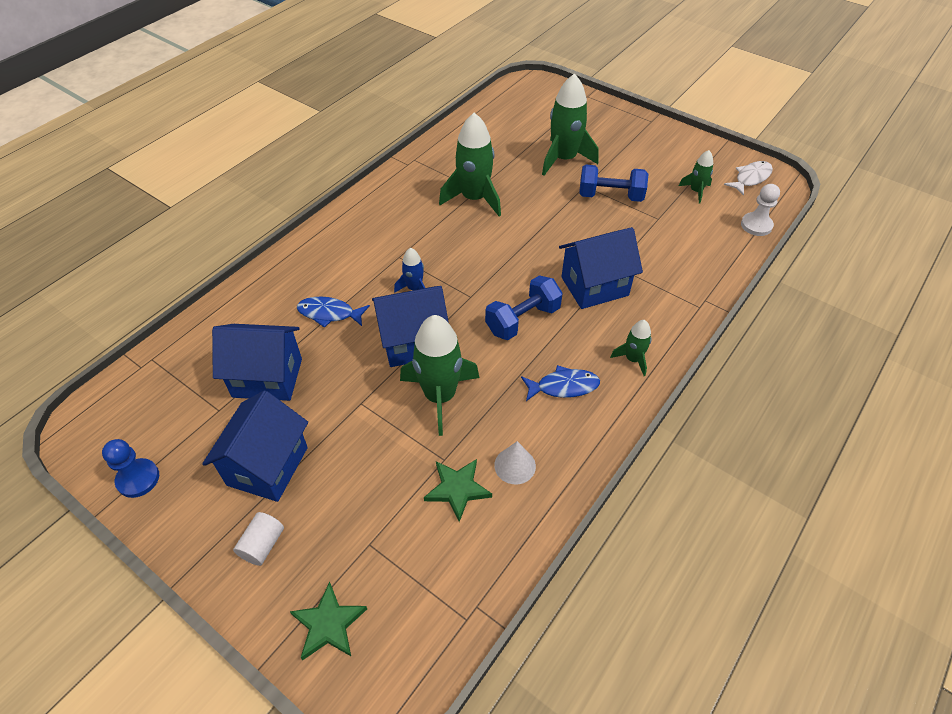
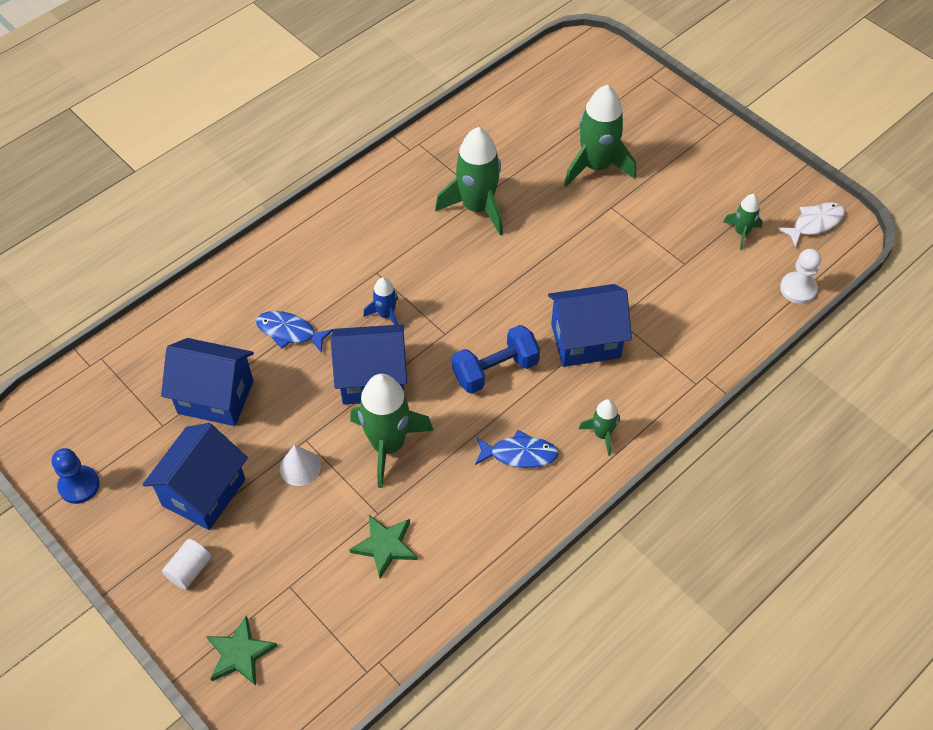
camera: 10 degrees right, 5 degrees up
white cone [494,441,536,484] -> white cone moved to [280,445,321,486]
blue dumbbell [579,165,648,202] -> none

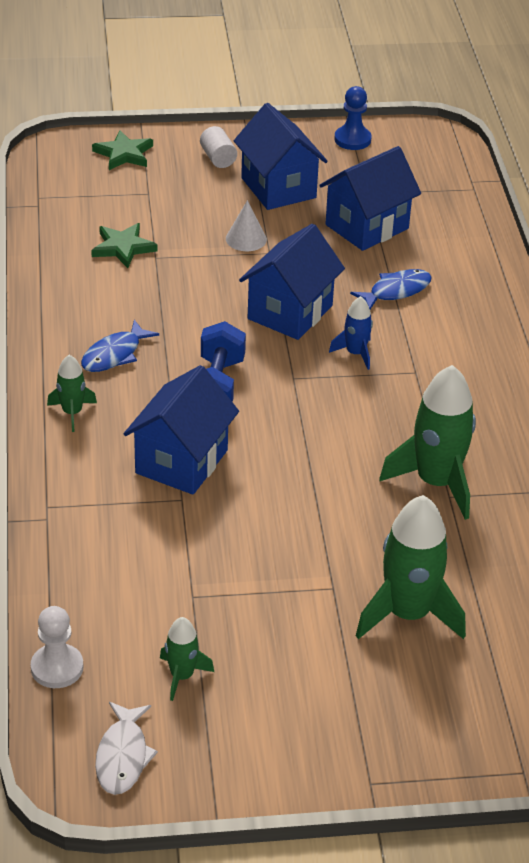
camera: 125 degrees right, 15 degrees down
green rocket [350,374,433,488] -> none

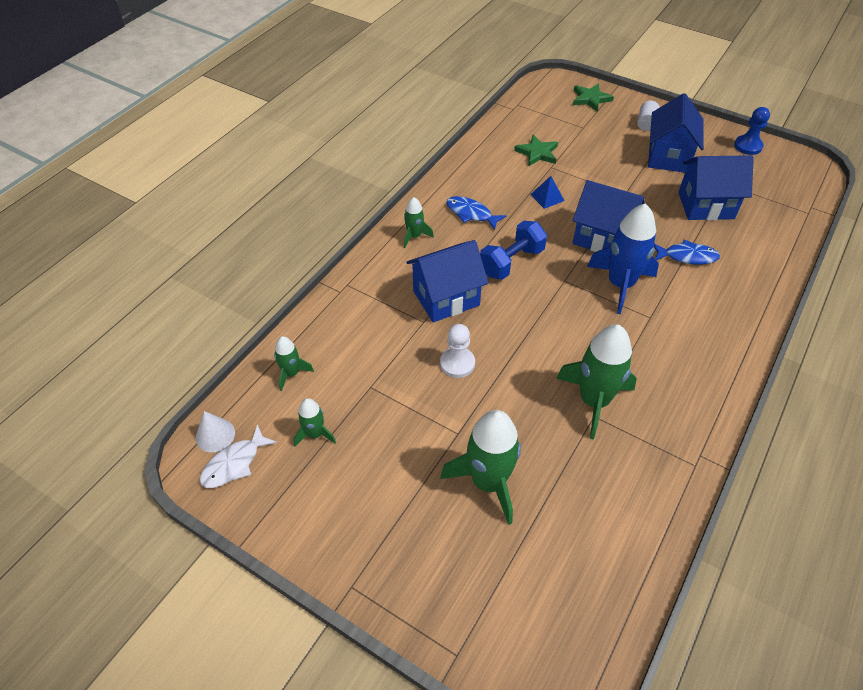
camera: 40 degrees right, 10 degrees up
white pawn [31,606,83,688] -> white pawn moved to [440,324,475,378]
blue fish [81,320,159,372] -> blue fish turned 45 degrees clockwise [446,196,506,230]
white cone [226,200,267,251] -> white cone moved to [196,411,235,452]
blue house [239,224,345,340] -> blue house turned 45 degrees clockwise [573,180,645,252]
blue rocket [329,296,373,370] -> blue rocket [587,203,659,314], size x1.96
none -> green rocket [274,336,314,391]
none -> blue pyramid [530,176,565,209]

